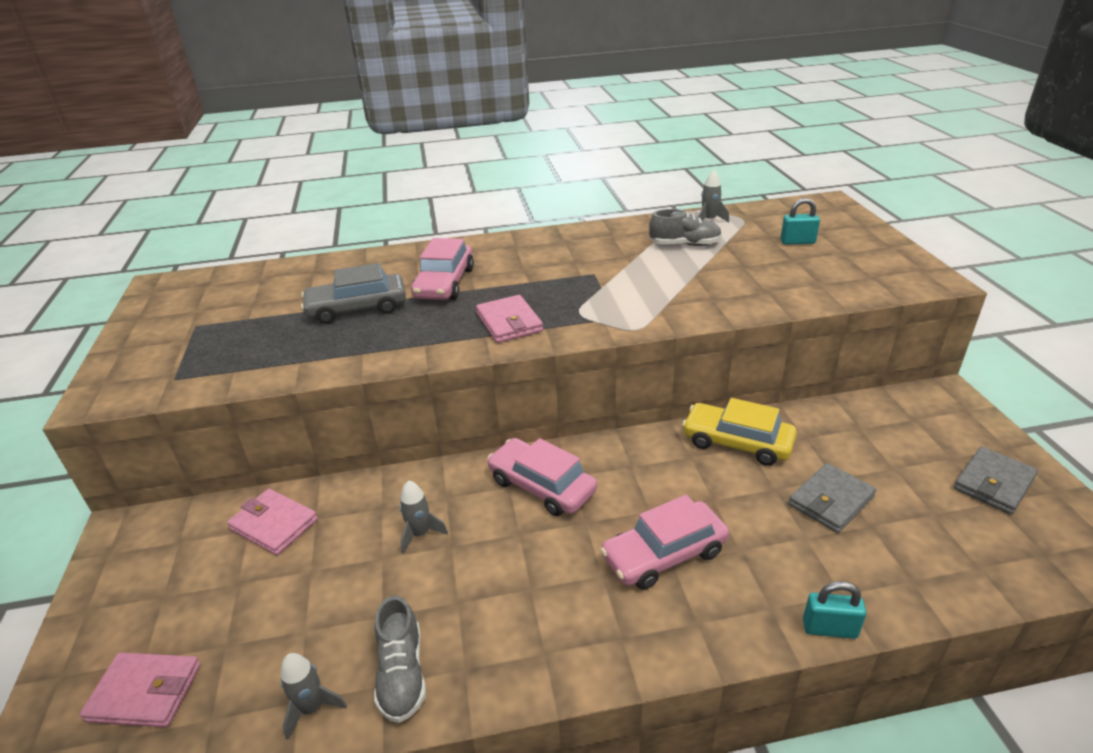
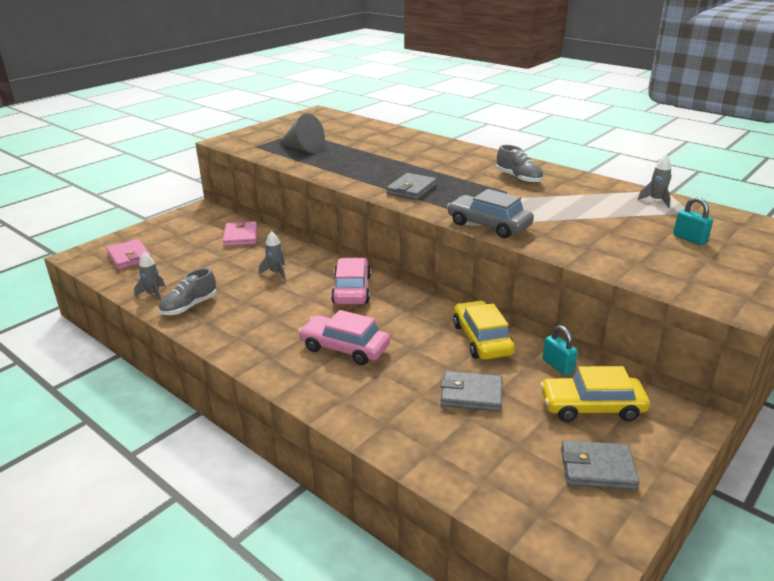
camera: 50 degrees right, 5 degrees down
grey car [301,263,406,324] -> grey car moved to [447,189,534,238]
pink car [411,238,474,300] -> none
pink wallet [476,295,543,343] -> grey wallet [386,173,437,200]
grey shoe [649,209,722,246] -> grey shoe moved to [496,145,543,183]
turquoise padlock [803,581,866,639] -> turquoise padlock moved to [543,325,578,376]
none -> grey cone [279,113,325,153]
none -> yellow car [540,366,650,422]

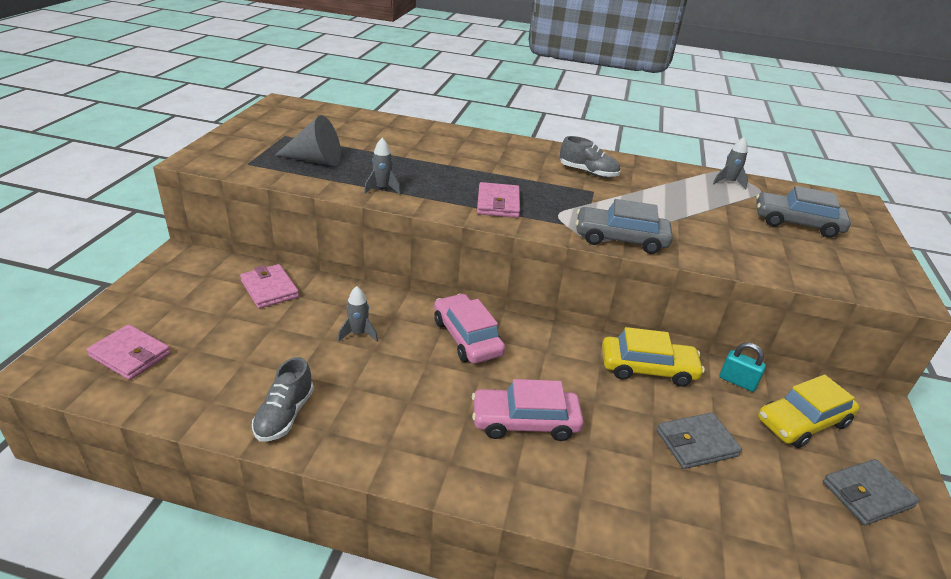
camera: 30 degrees left, 5 degrees up
grey rocket [134,252,165,301] -> grey rocket moved to [364,138,401,194]
grey wallet [386,173,437,200] -> pink wallet [477,182,520,218]
yellow car [453,301,515,360] -> yellow car turned 135 degrees clockwise [602,327,705,387]
turquoise padlock [673,197,713,245] -> grey car [756,186,851,238]

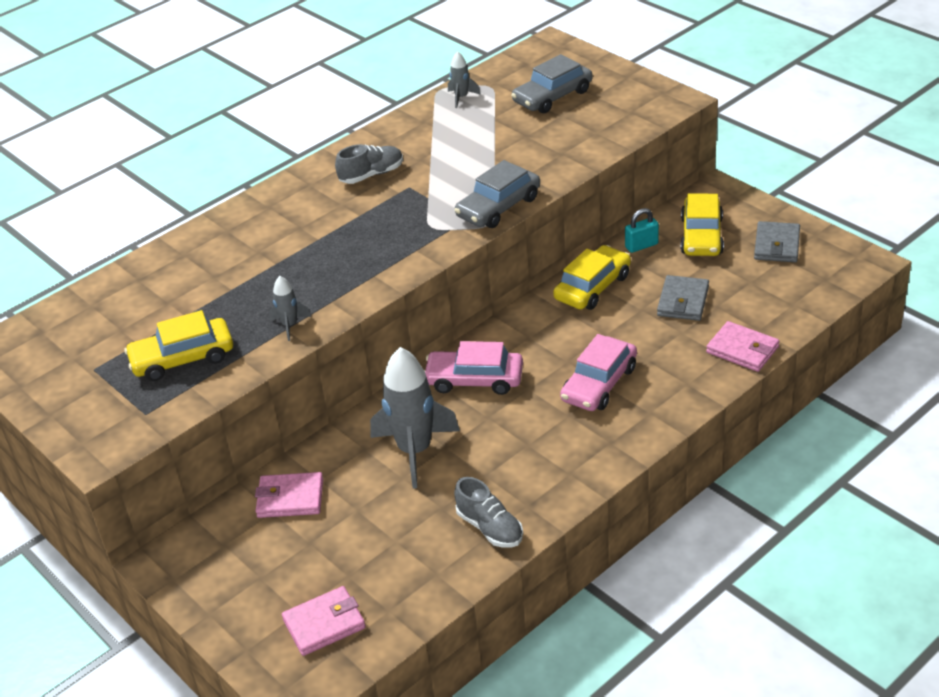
camera: 50 degrees left, 5 degrees up
grey cone [274,115,341,166] -> yellow car [124,310,233,381]
grey rocket [338,286,378,342] -> grey rocket [370,347,460,489], size x2.15
pink wallet [477,182,520,218] -> pink wallet moved to [706,321,779,372]

